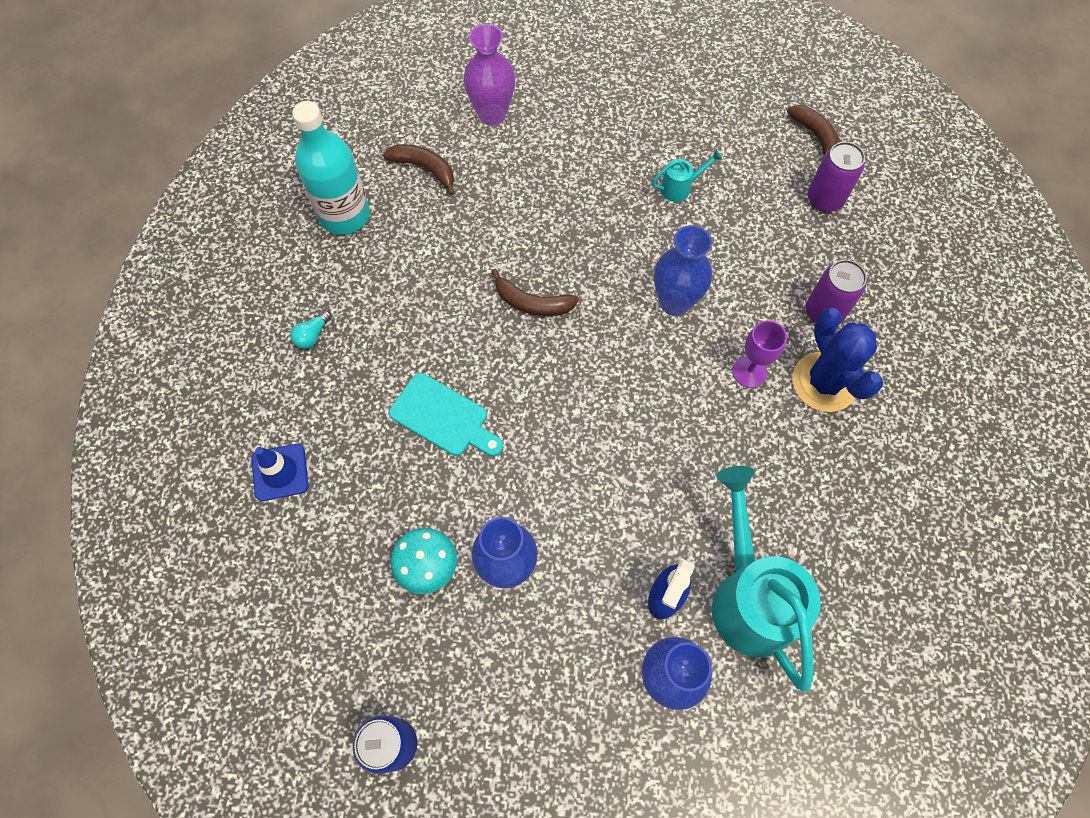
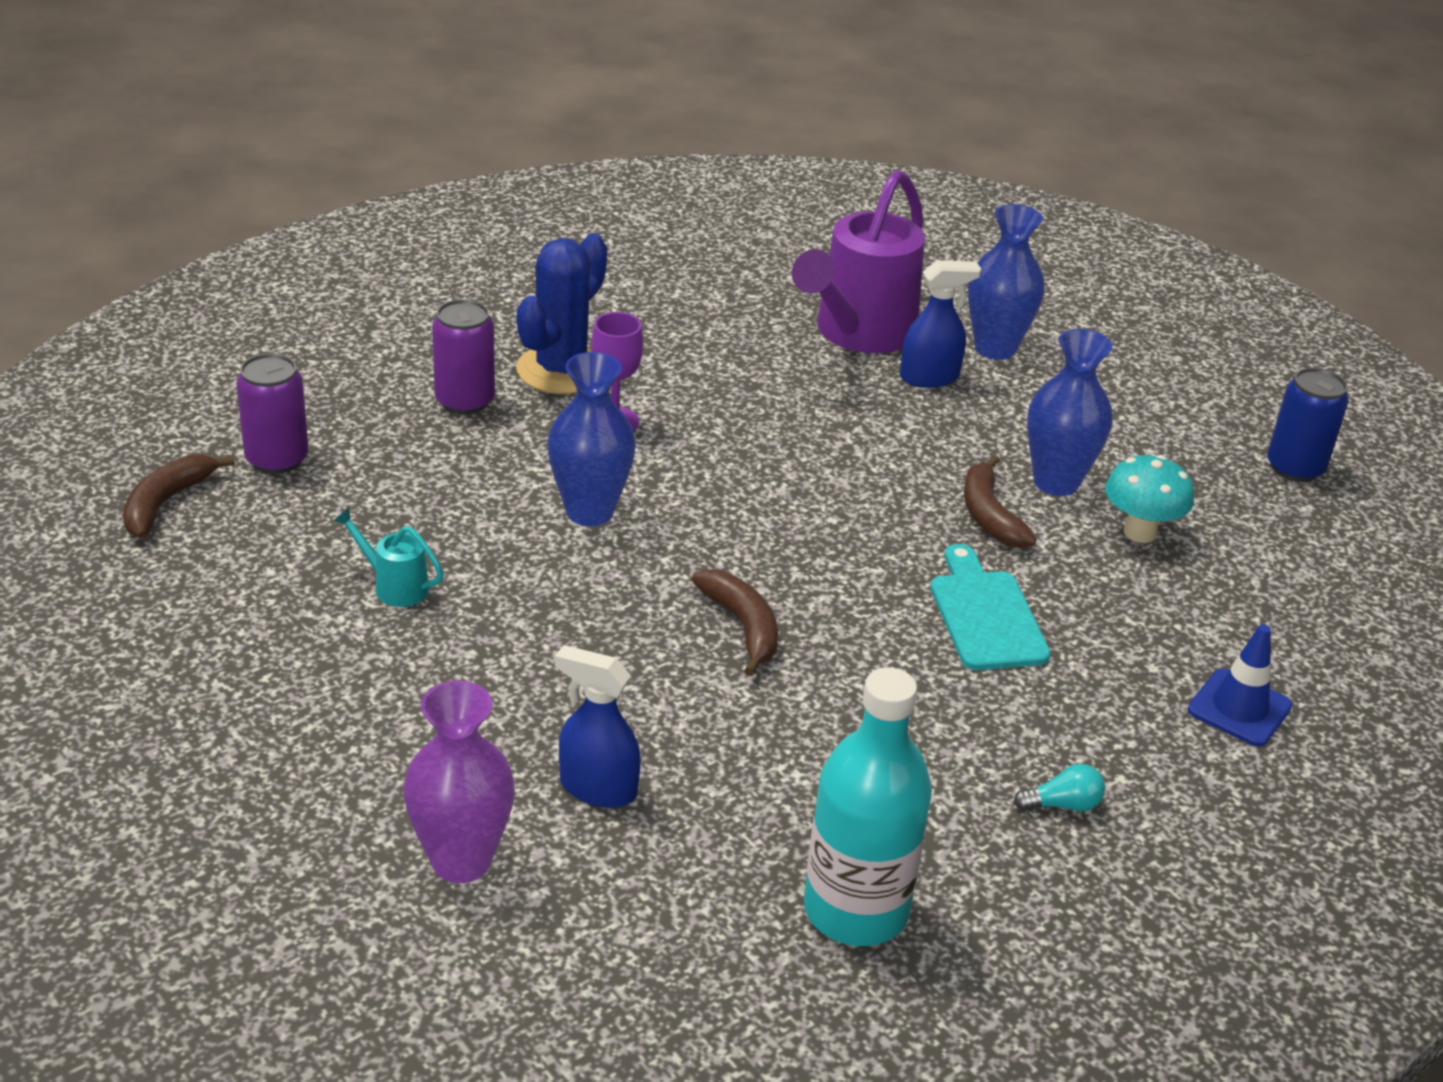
camera: 135 degrees left, 30 degrees down
brown banana [383,144,455,196] -> brown banana moved to [964,455,1037,548]
turquoise watering can [712,466,821,692] -> purple watering can [792,170,925,353]
none -> blue spray bottle [555,645,641,808]

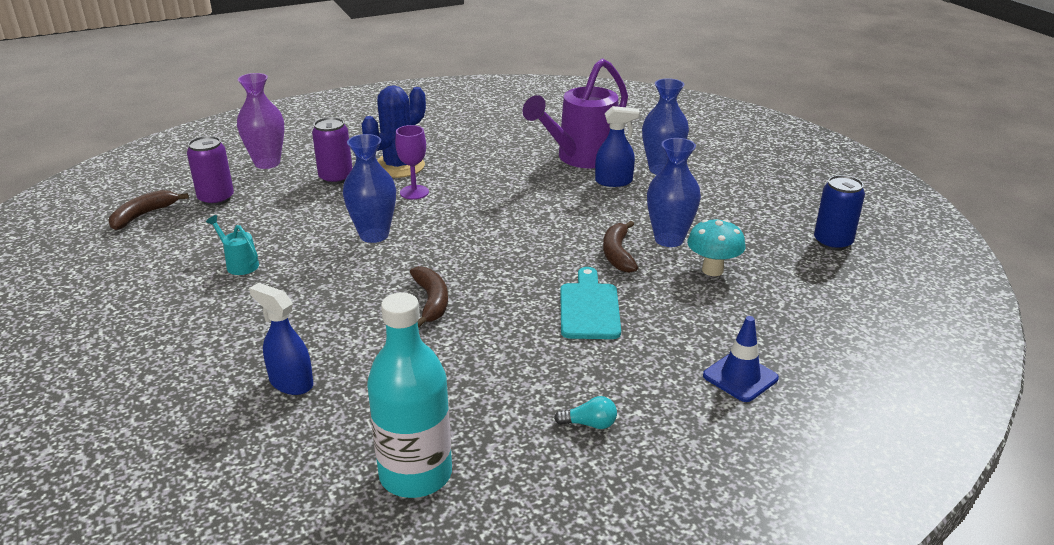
camera: 15 degrees right, 5 degrees down
purple vase [403,680,515,883] -> purple vase moved to [237,73,284,169]

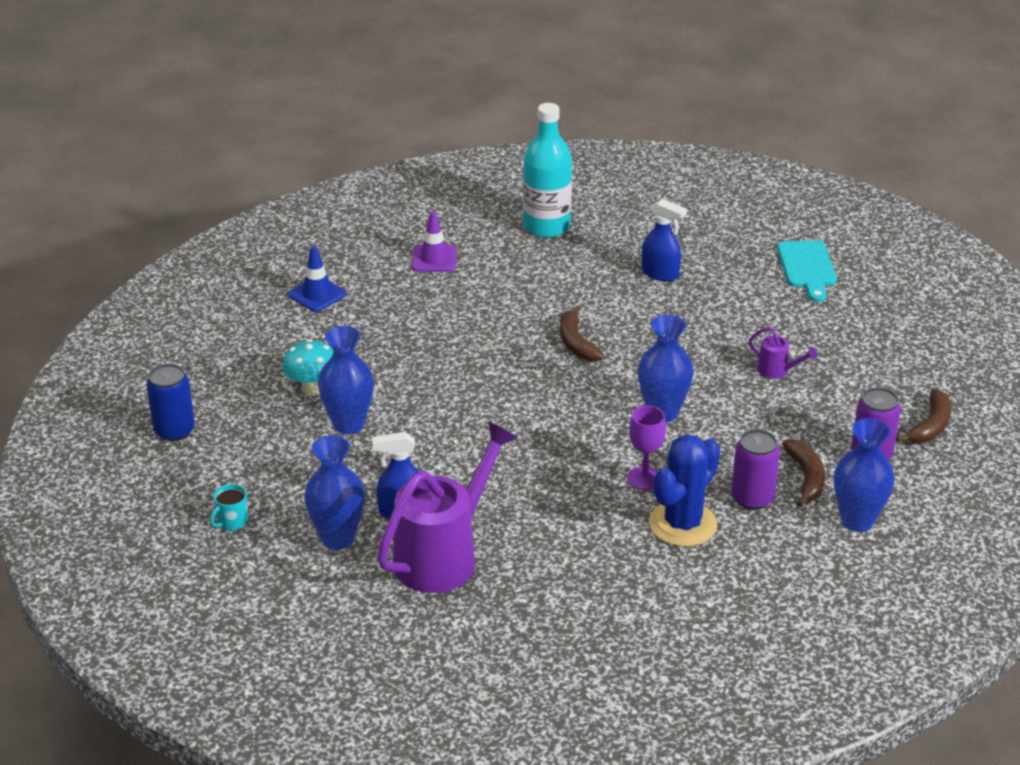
camera: 175 degrees right, 5 degrees up
turquoise watering can [206,215,259,275] -> purple watering can [749,327,817,379]
purple vase [237,73,284,169] -> blue vase [834,418,895,532]
turquoise light bulb [554,396,617,429] -> purple traffic cone [412,211,457,272]
turquoise cutting board [560,267,621,339] -> turquoise cutting board moved to [777,240,837,302]
brown banana [603,221,638,273] -> brown banana moved to [782,439,825,507]
none -> turquoise mug [210,484,248,531]

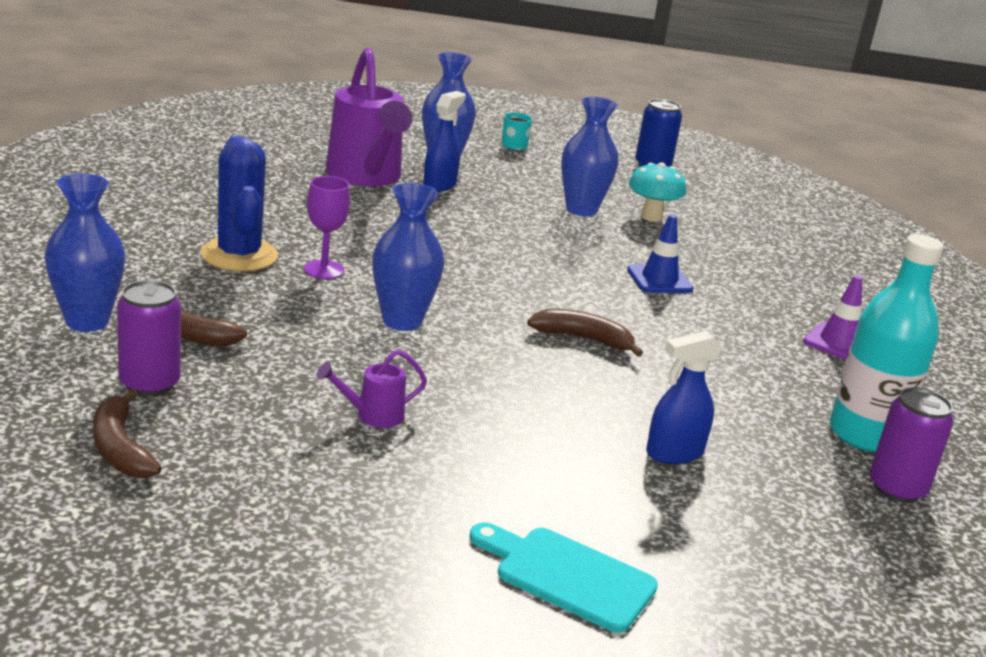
camera: 120 degrees right, 10 degrees down
blue traffic cone [288,246,346,312] -> blue traffic cone moved to [627,214,693,293]
purple can [731,429,780,510] -> purple can moved to [869,387,954,503]

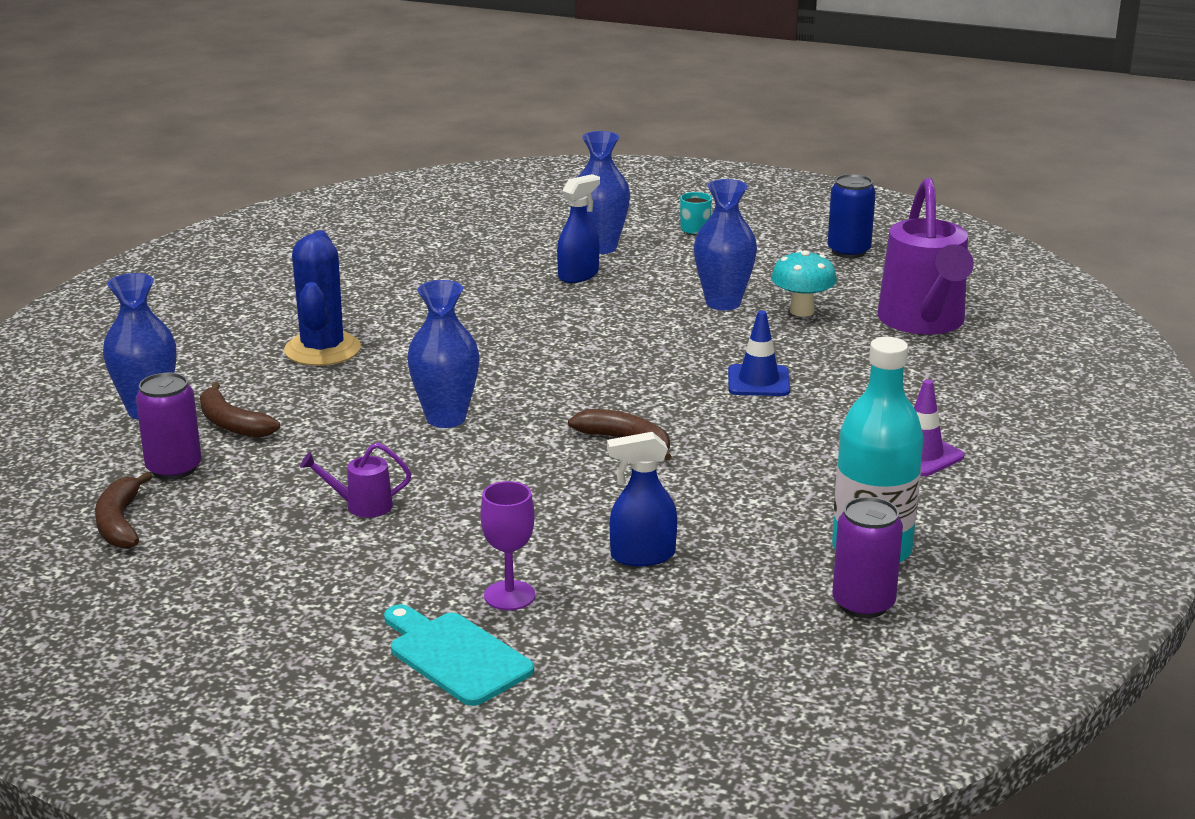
camera: 20 degrees right, 0 degrees up
purple goblet [304,176,350,279] -> purple goblet moved to [480,481,535,610]
purple watering can [326,47,412,186] -> purple watering can moved to [877,178,974,334]

